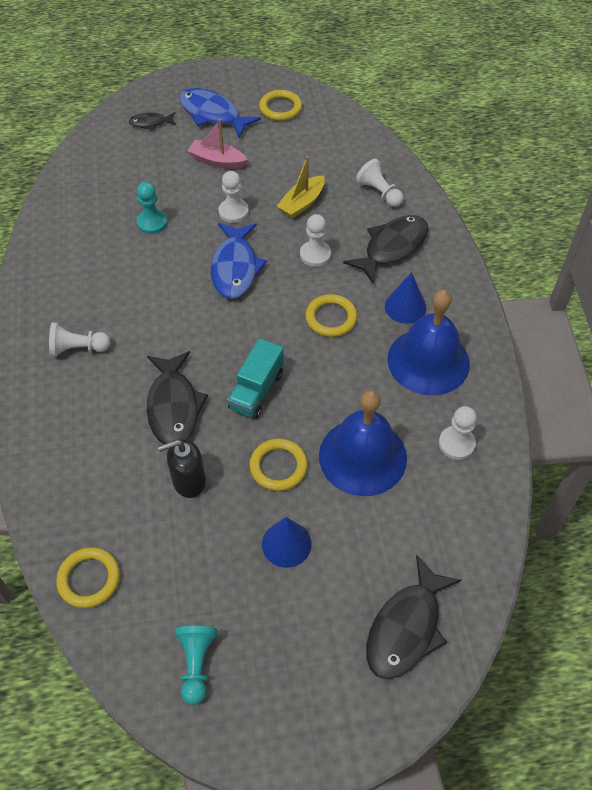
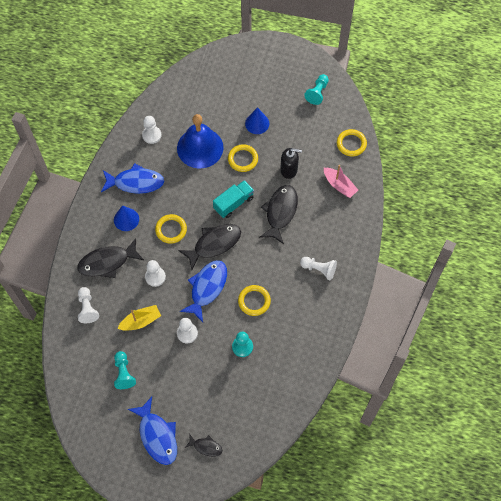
camera: 155 degrees left, 10 degrees up
pink boat [188,119,248,169] -> pink boat moved to [324,165,358,198]
yellow ring [259,90,302,121] -> yellow ring moved to [238,285,271,316]
black fish [366,554,461,679] -> black fish moved to [178,224,241,270]
blue bell [388,290,470,396] -> blue fish [101,163,164,194]
none -> turquoise pawn [114,351,136,389]

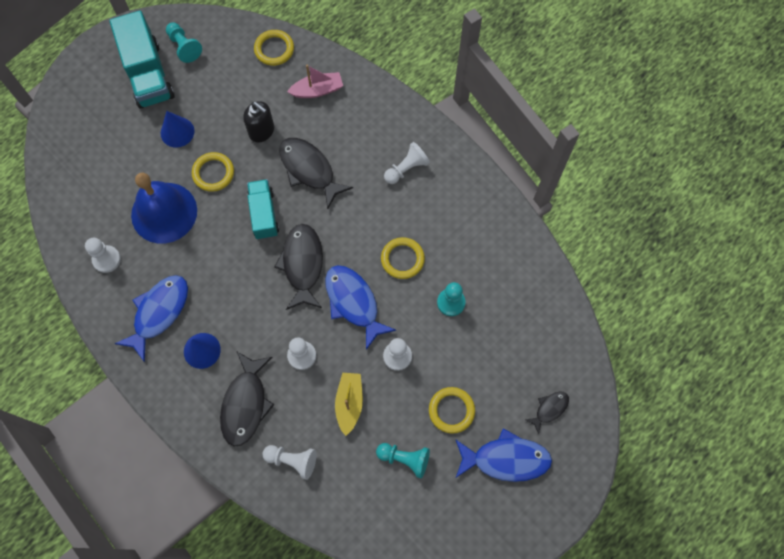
camera: 60 degrees left, 5 degrees up
yellow ring [155,214,187,244] -> yellow ring moved to [429,387,475,434]
black soap dispenser [280,148,302,179] -> black soap dispenser turned 90 degrees clockwise [243,101,274,142]
none -> turquoise truck [109,10,175,109]

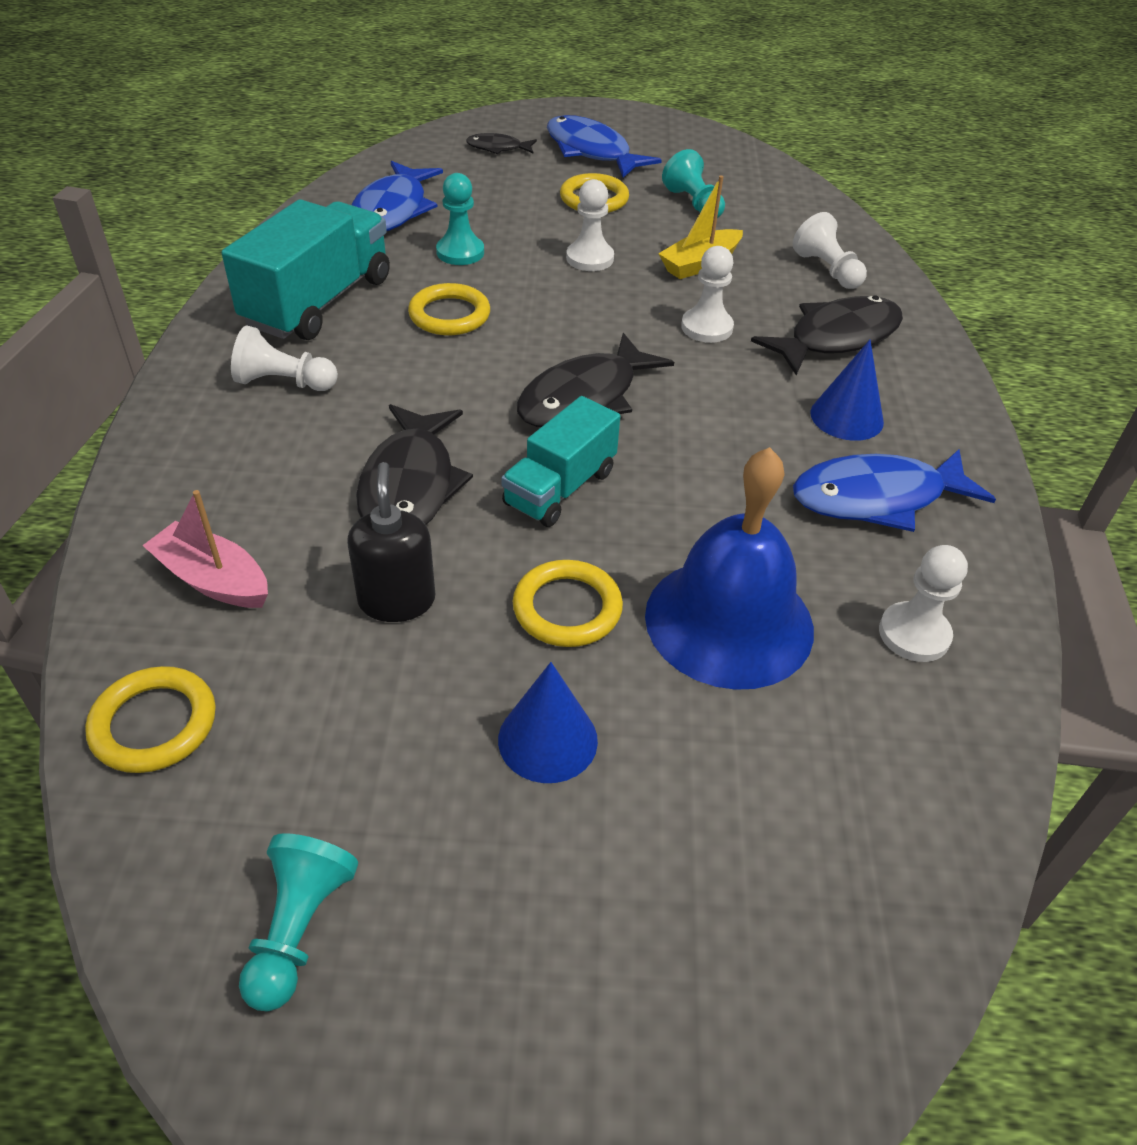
camera: 135 degrees left, 25 degrees down
turquoise truck [109,10,175,109] -> turquoise truck moved to [222,199,390,340]
blue fish [325,265,396,350] -> blue fish moved to [352,161,443,231]

